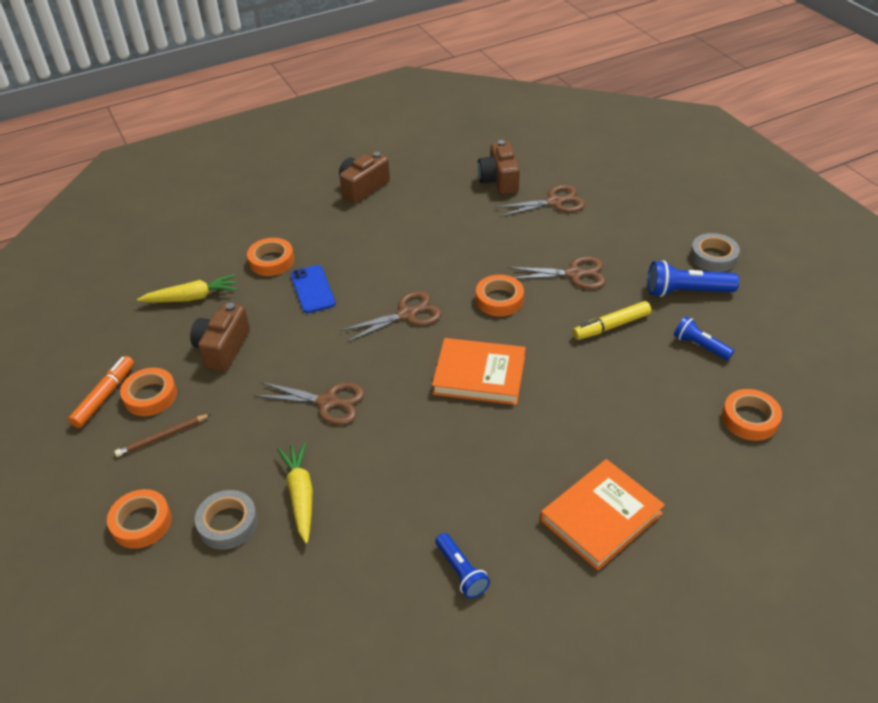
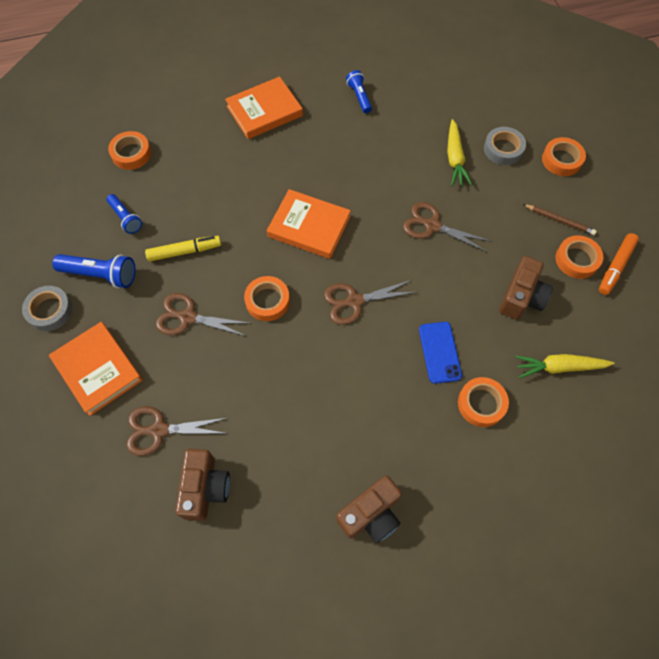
camera: 170 degrees left, 20 degrees up
brown pencil [114,414,211,457] -> brown pencil turned 45 degrees clockwise [523,204,597,235]
none -> orange book [49,322,143,416]

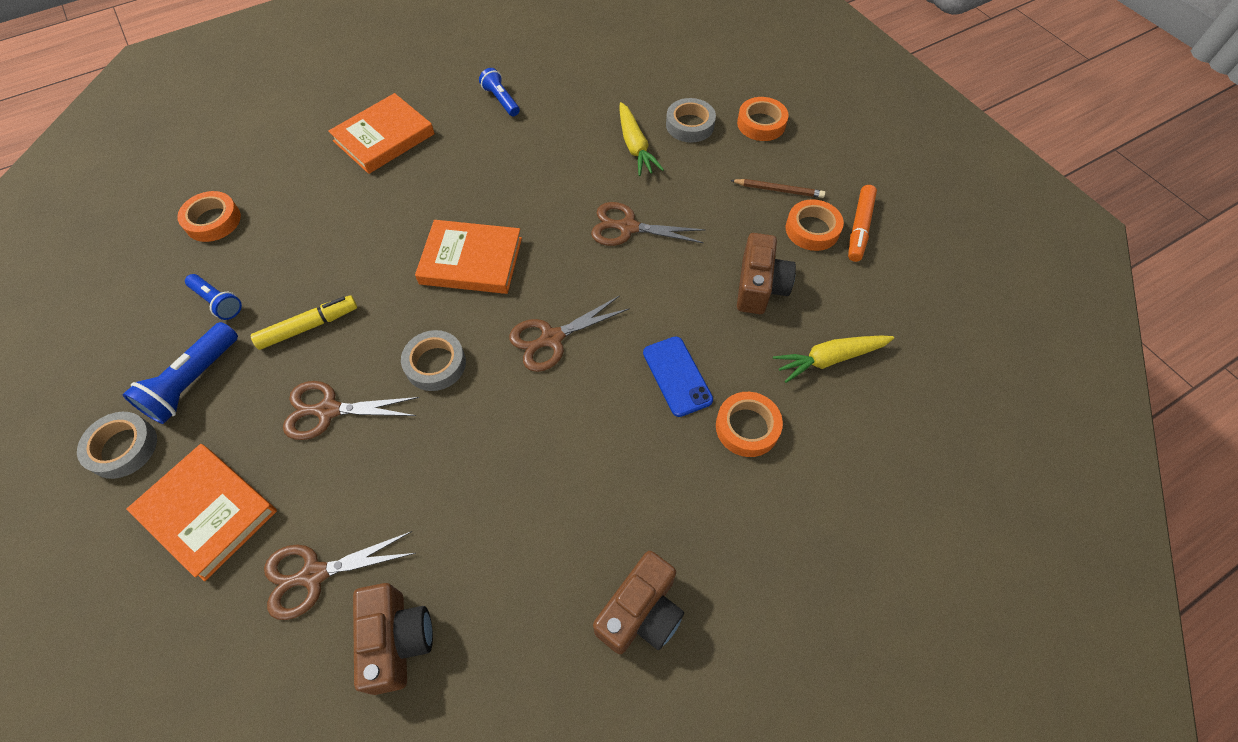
camera: 15 degrees left, 5 degrees down
blue flashlight [52,254,136,288] -> blue flashlight turned 120 degrees clockwise [122,322,238,424]
orange tape [244,276,290,321] -> grey tape [401,330,466,391]

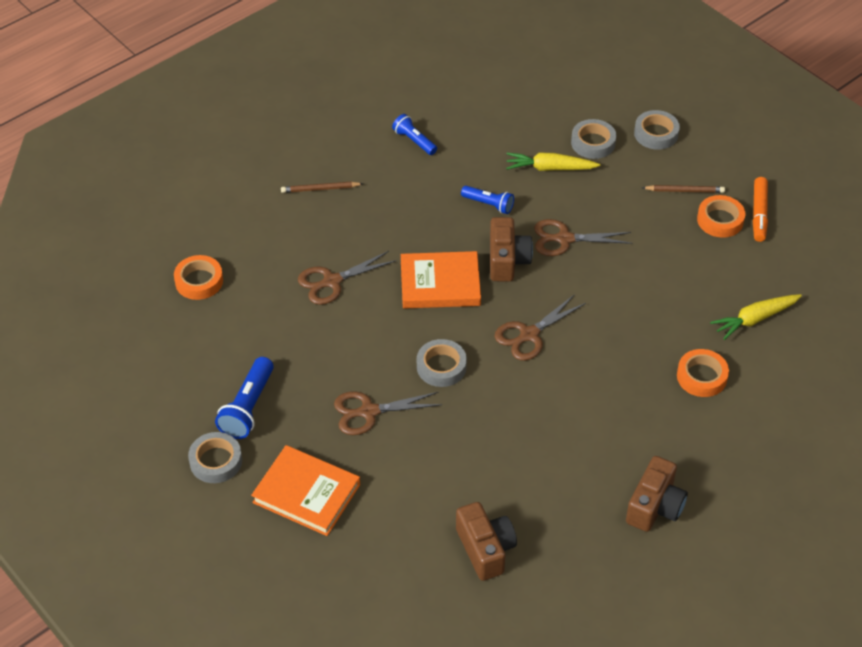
camera: 10 degrees left, 10 degrees down
blue flashlight [185,274,242,320] -> blue flashlight moved to [461,186,514,214]
yellow marker [251,295,357,350] -> none
brown scissors [264,531,415,620] -> brown scissors moved to [298,251,396,305]
orange book [328,93,435,174] -> brown pencil [281,182,363,193]
yellow carrot [620,102,664,176] -> yellow carrot turned 120 degrees clockwise [506,152,600,171]
blue phone [643,336,713,417] -> none
orange tape [737,97,789,141] -> grey tape [634,110,680,150]
brown camera [737,233,796,314] -> brown camera moved to [490,217,533,282]

